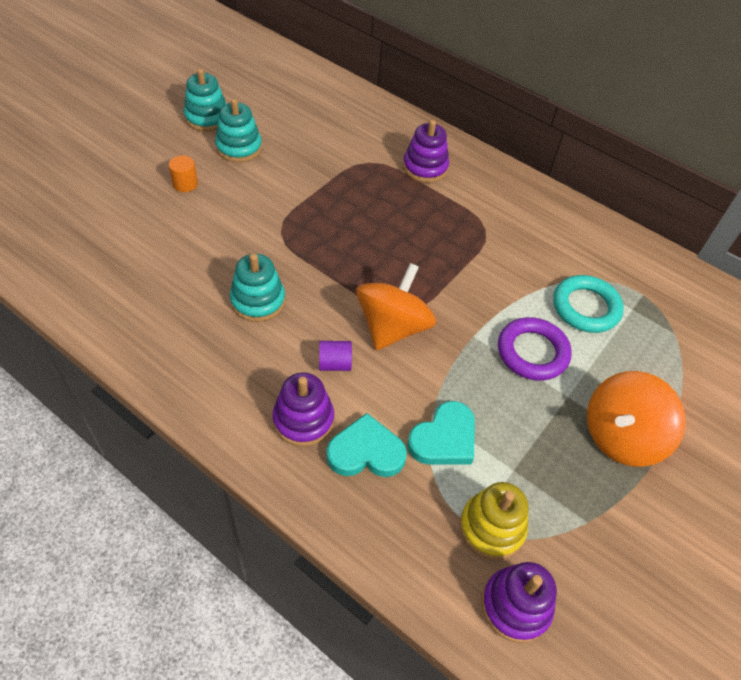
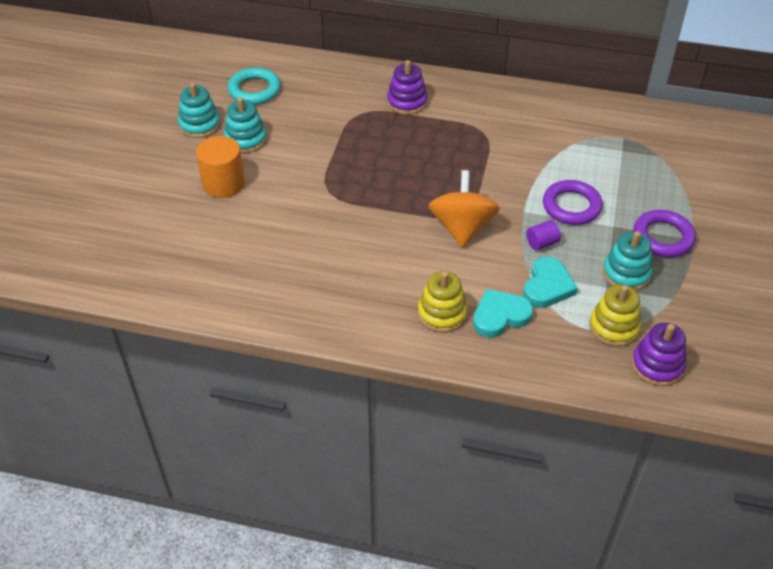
camera: 20 degrees left, 5 degrees down
orange cylinder [169,156,198,192] -> orange cylinder [196,136,245,198], size x1.88
turquoise stacking toy [230,254,285,322] -> turquoise stacking toy moved to [603,231,653,291]
purple stacking toy [272,372,334,446] -> yellow stacking toy [418,271,468,332]
purple cylinder [319,341,352,371] -> purple cylinder moved to [526,220,561,250]
turquoise ring [553,275,624,333] -> turquoise ring moved to [228,67,281,104]
orange spinning top [587,371,686,467] -> purple ring [634,210,696,257]

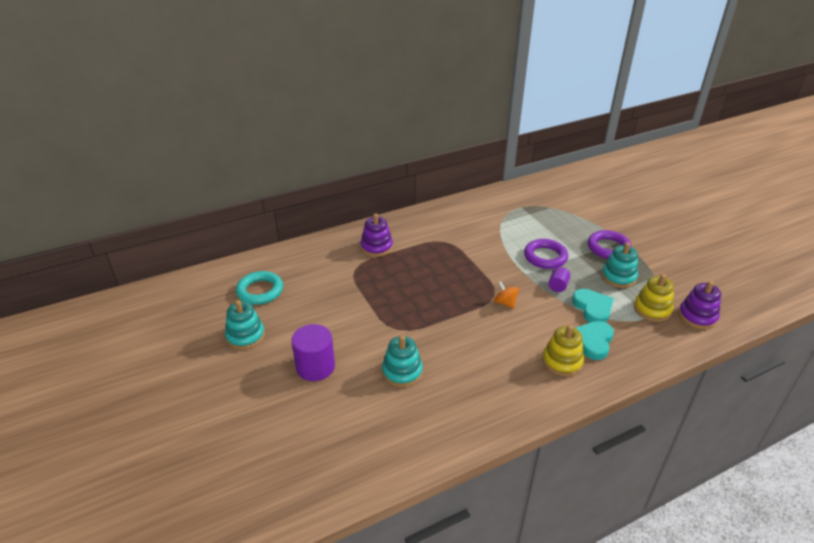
camera: 40 degrees left, 10 degrees down
orange cylinder [196,136,245,198] -> purple cylinder [291,324,335,381]
turquoise stacking toy [224,97,267,153] -> turquoise stacking toy moved to [382,335,423,387]
orange spinning top [428,170,500,247] -> orange spinning top [494,281,519,309], size x0.51

